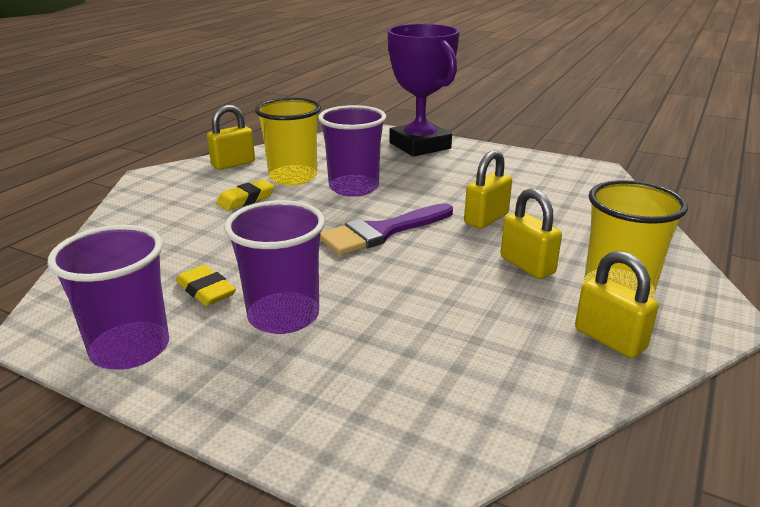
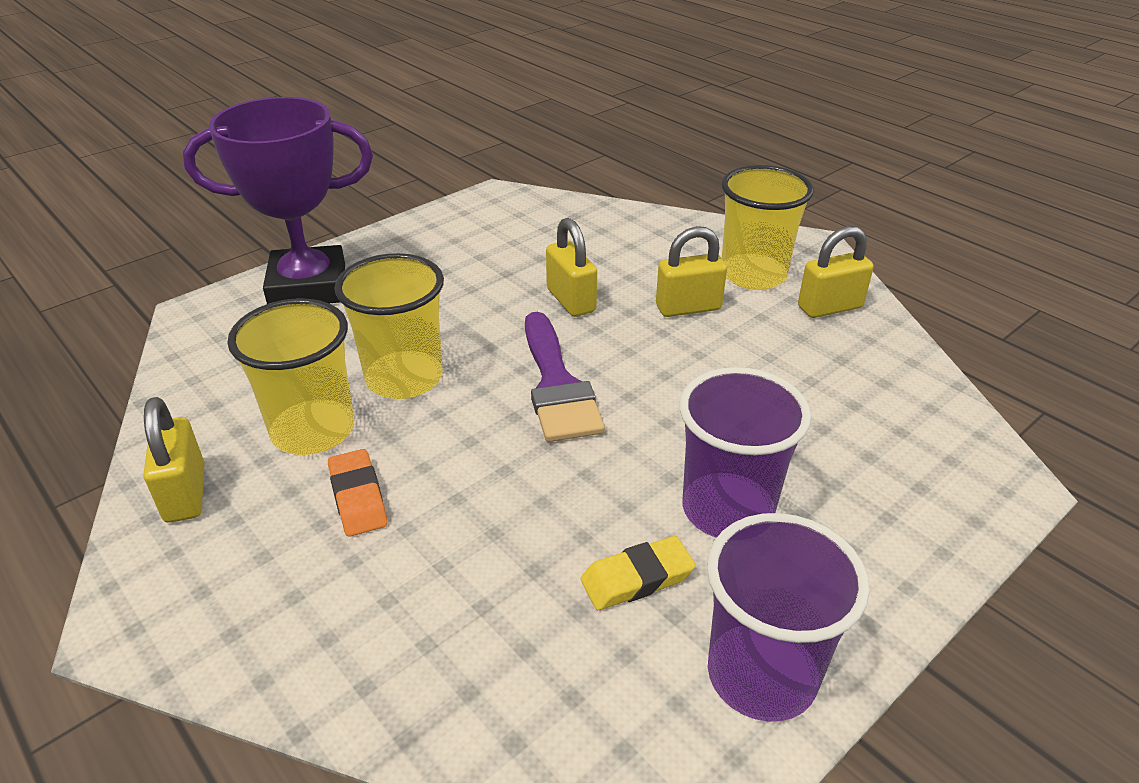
camera: 70 degrees left, 10 degrees up
yellow eraser [216,179,275,211] -> orange eraser [328,449,387,537]
purple cup [318,105,386,197] -> yellow cup [335,253,444,399]

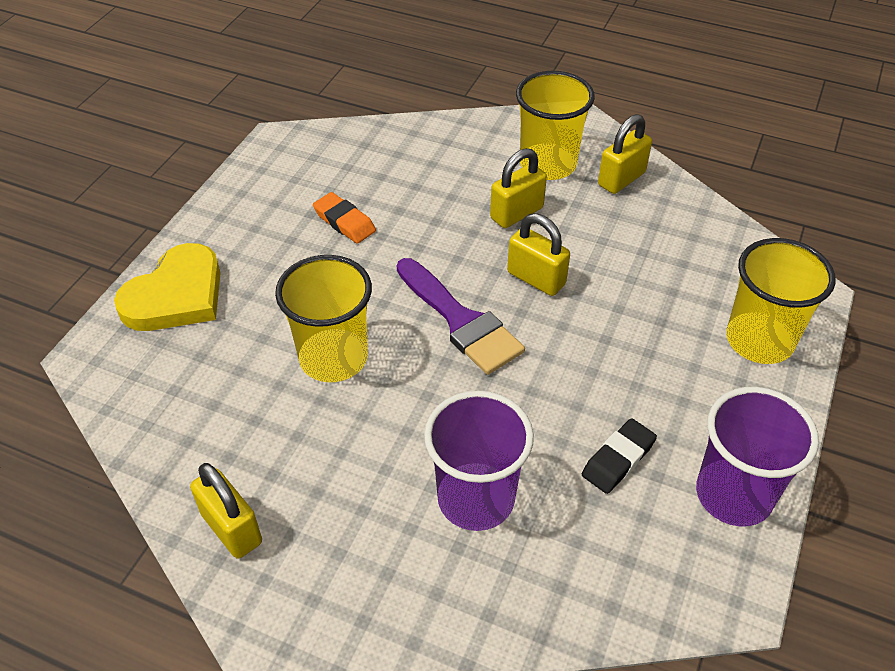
camera: 25 degrees left, 10 degrees up
purple trophy [183,97,373,304] -> yellow heart [114,243,221,331]
yellow cup [227,299,354,455] -> yellow cup moved to [726,238,835,364]
orange eraser [328,449,387,537] -> orange eraser moved to [313,192,376,244]
yellow padlock [546,218,597,317] -> yellow padlock moved to [507,213,570,296]
yellow eraser [581,536,695,610] -> black eraser [582,418,657,494]
purple cup [680,367,811,538] -> purple cup moved to [424,391,534,531]

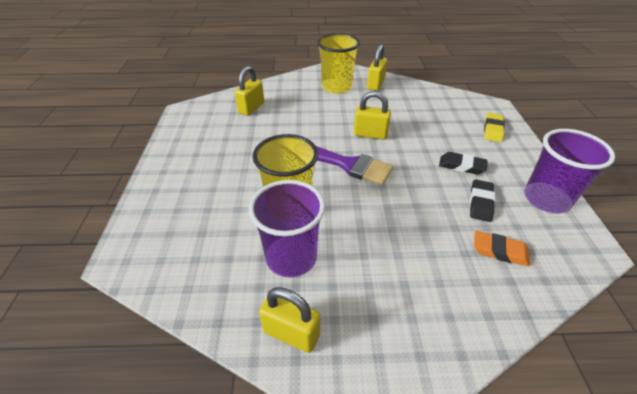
camera: 25 degrees left, 5 degrees down
yellow heart [114,243,221,331] -> none
orange eraser [313,192,376,244] -> orange eraser moved to [474,231,530,267]
purple cup [424,391,534,531] -> purple cup moved to [249,180,325,277]
yellow padlock [490,148,547,228] -> yellow padlock moved to [235,66,264,116]
yellow cup [726,238,835,364] -> yellow eraser [484,113,505,142]
none -> black eraser [439,152,488,175]

